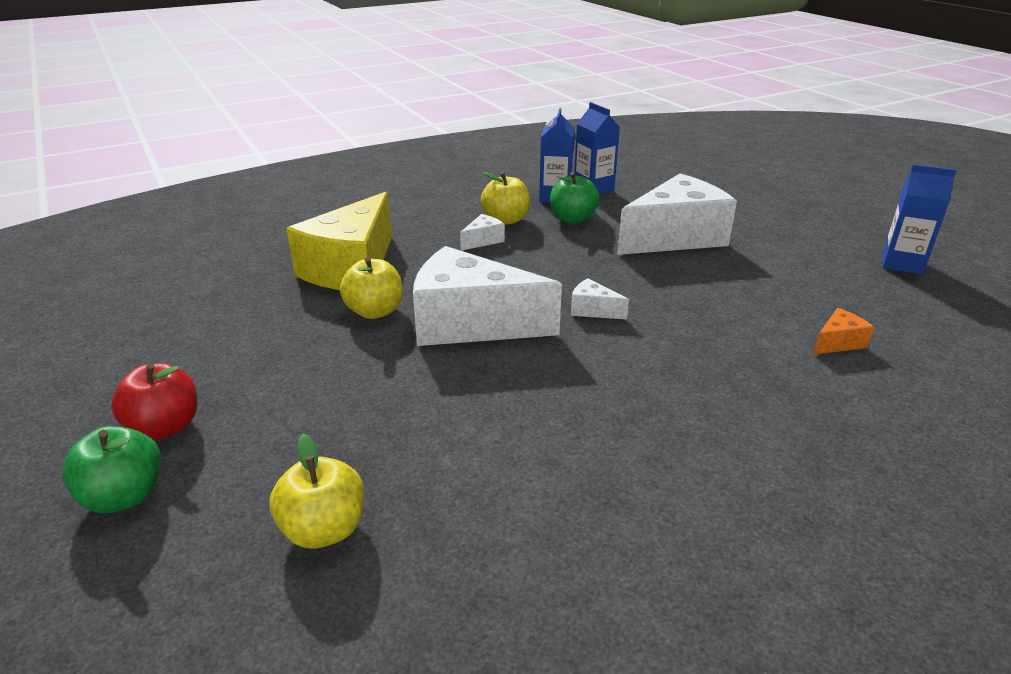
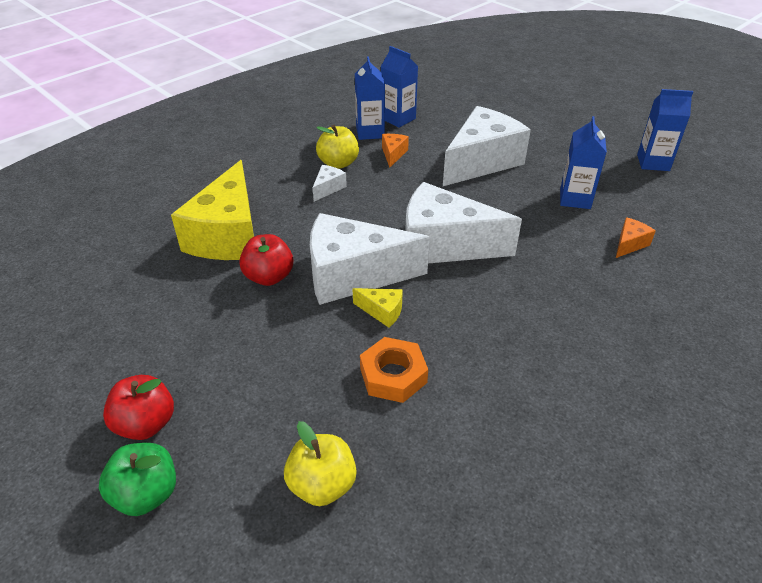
camera: 15 degrees left, 10 degrees up
yellow apple [340,257,403,319] -> red apple [239,234,293,286]
green apple [550,172,599,224] -> orange cheese [382,134,409,168]
white cheese [571,278,629,320] -> white cheese [405,182,522,263], size x2.44
none -> yellow cheese [352,288,403,328]
none -> orange nut [360,337,428,403]
none -> blue carton [560,116,607,209]

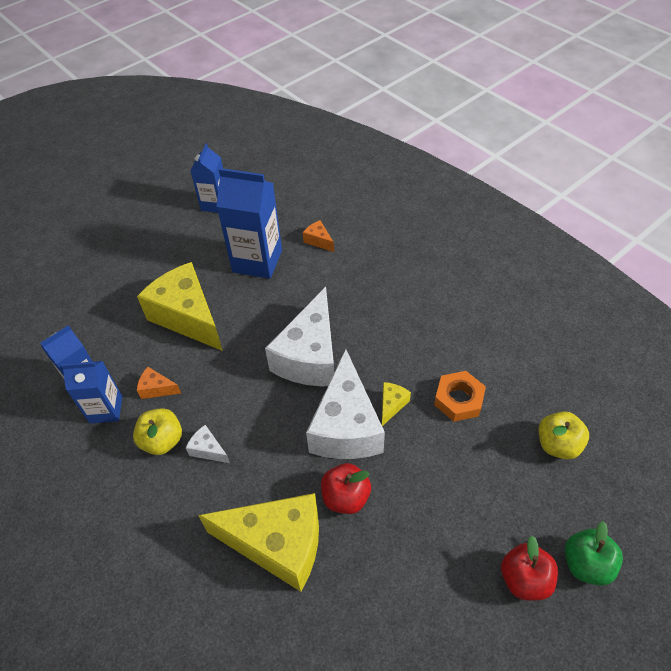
camera: 85 degrees left, 10 degrees up
white cheese [443,106,531,186] -> yellow cheese [137,262,223,351]
blue carton [560,116,607,209] -> blue carton [216,168,282,279], size x1.61

